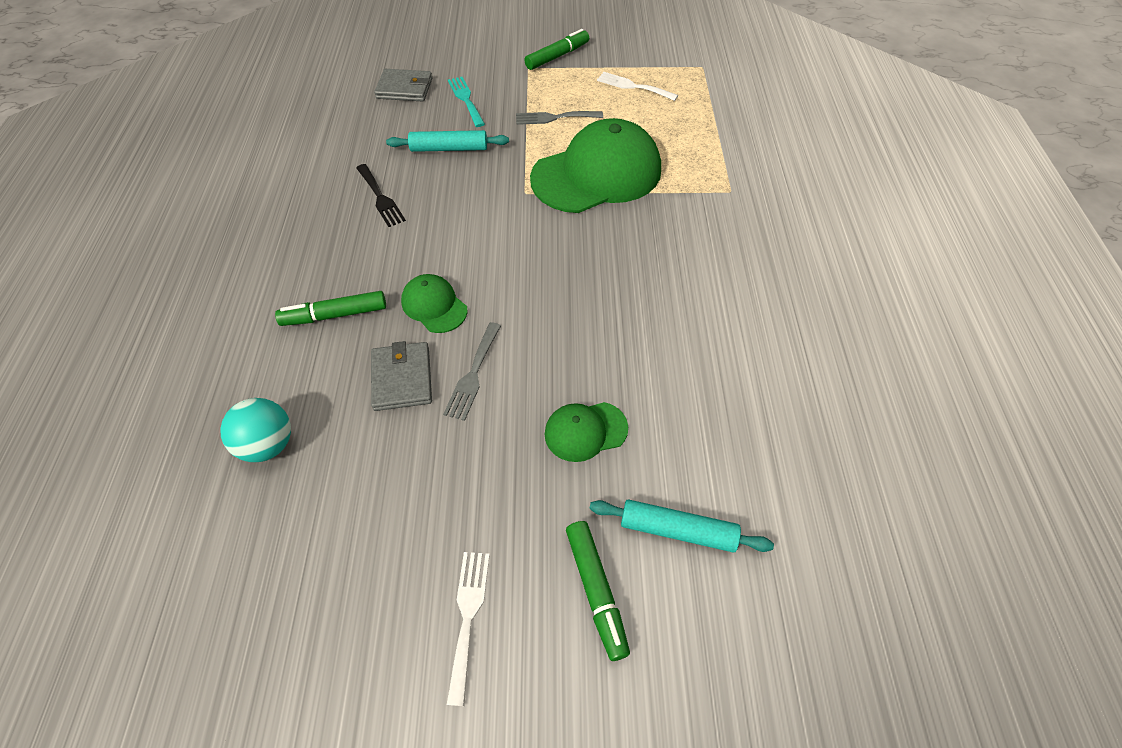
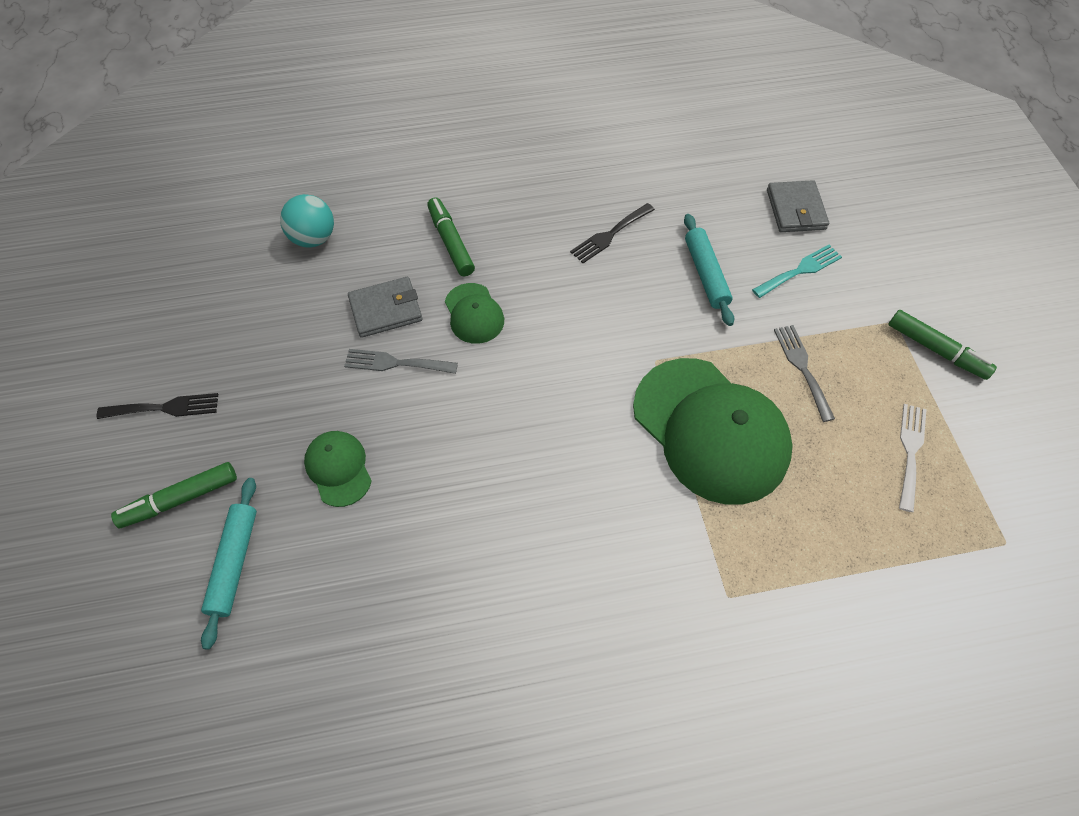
camera: 80 degrees right, 5 degrees up
green cap [401,274,468,333] -> green cap turned 120 degrees clockwise [445,283,504,344]
white fork [447,552,490,706] -> black fork [97,393,218,419]

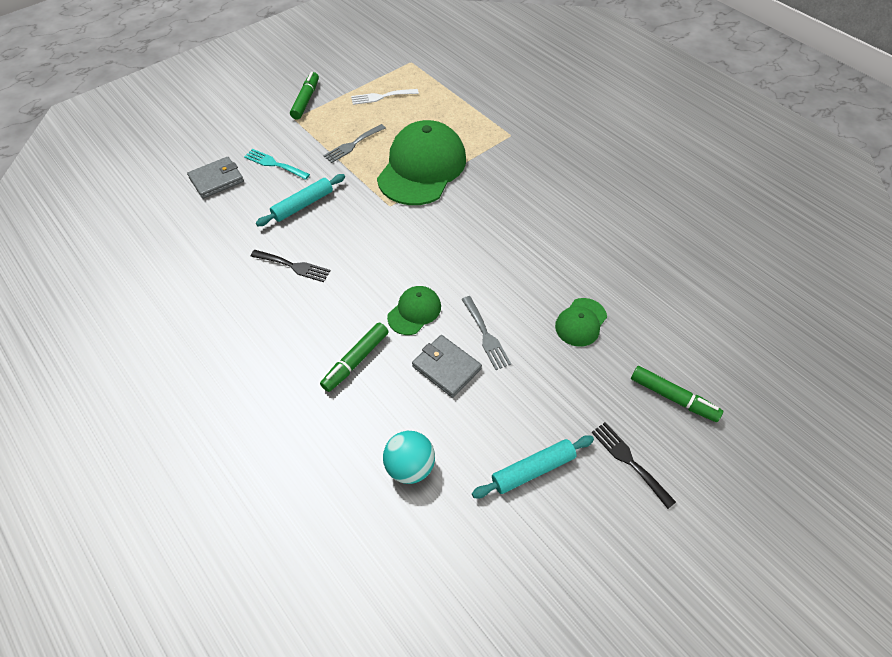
camera: 120 degrees left, 5 degrees down
turquoise rolling pin [201,478,257,650] -> turquoise rolling pin moved to [472,435,594,498]

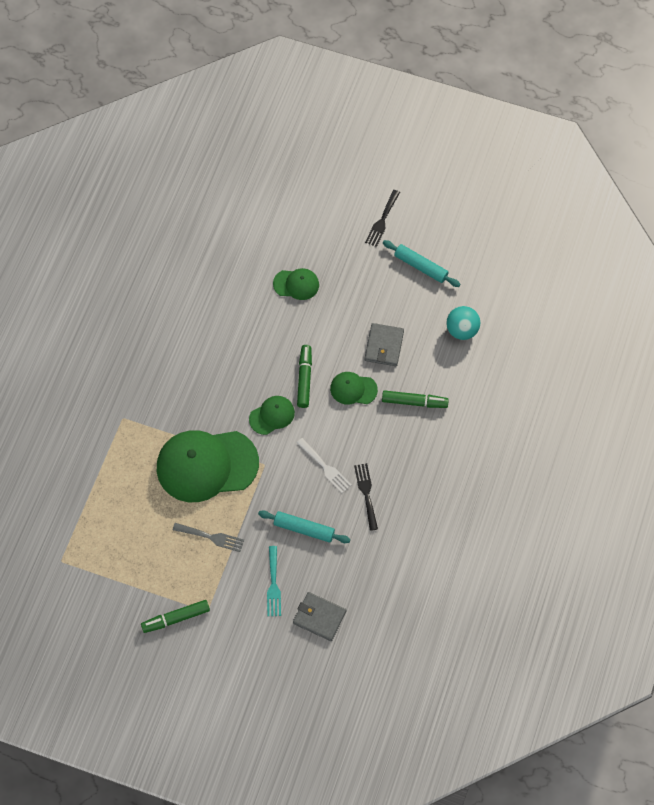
camera: 120 degrees left, 10 degrees up
white fork [351,89,419,105] -> white fork moved to [297,438,352,493]
grey fork [462,296,511,370] -> none
green marker [631,366,723,422] -> green marker moved to [297,345,312,408]
none -> green cap [249,396,295,435]

